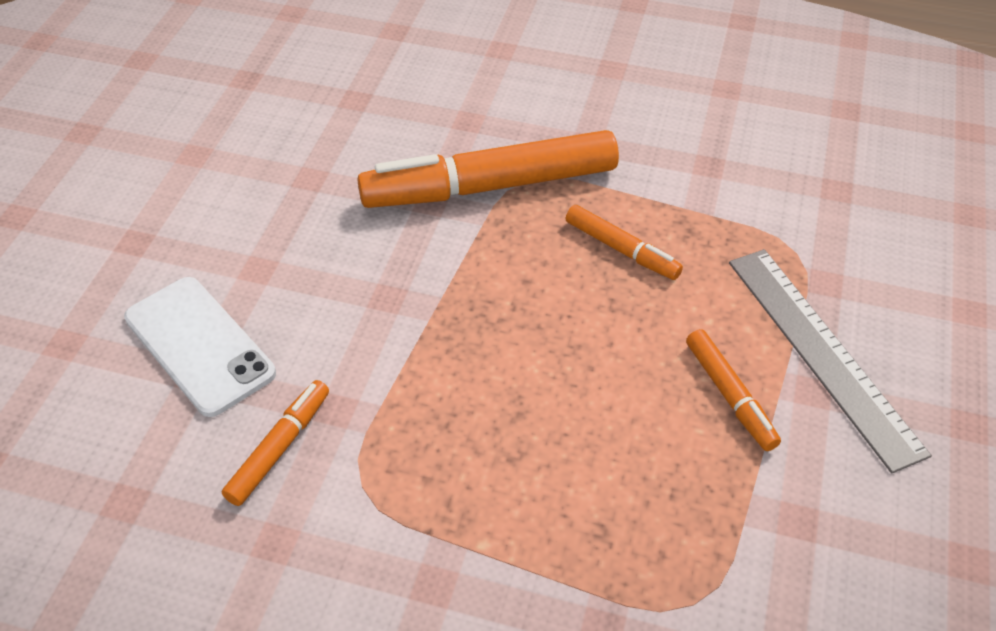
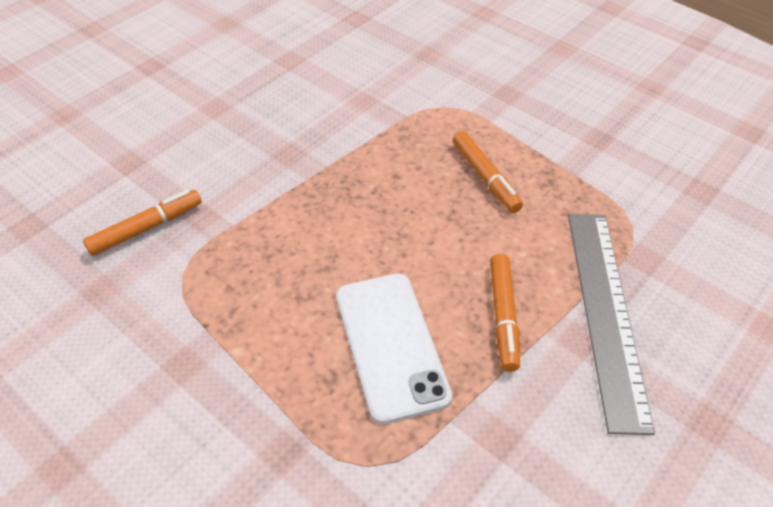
camera: 25 degrees right, 0 degrees up
white phone [124,277,276,417] -> white phone moved to [336,274,452,424]
orange marker [357,130,619,208] -> none

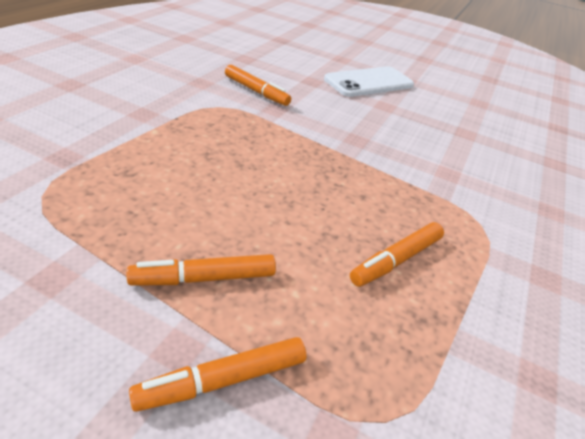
camera: 70 degrees right, 10 degrees down
white phone [336,274,452,424] -> white phone moved to [324,66,414,97]
grey ruler [568,214,655,435] -> orange marker [129,337,306,412]

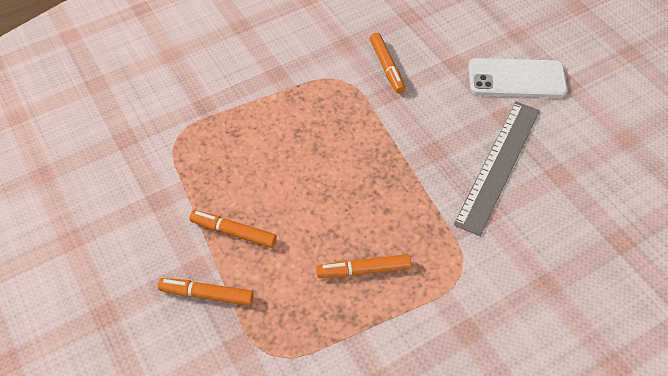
camera: 40 degrees right, 15 degrees up
none -> grey ruler [454,102,540,236]

